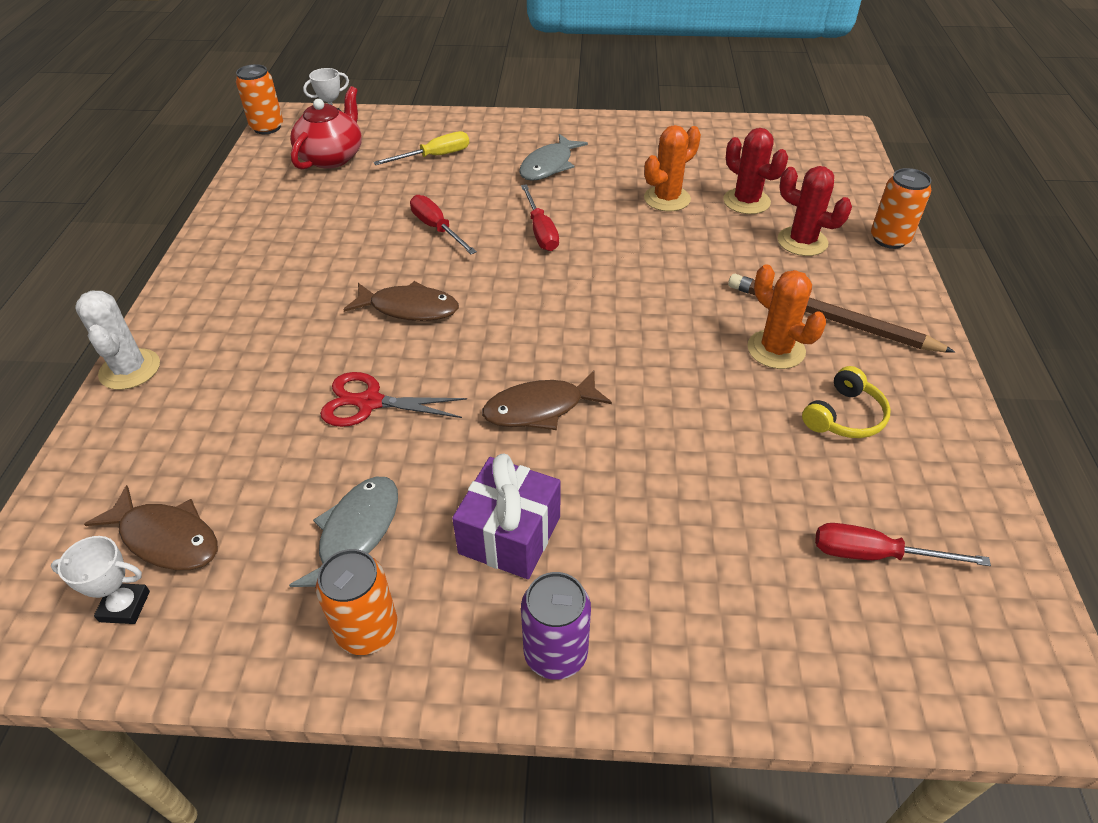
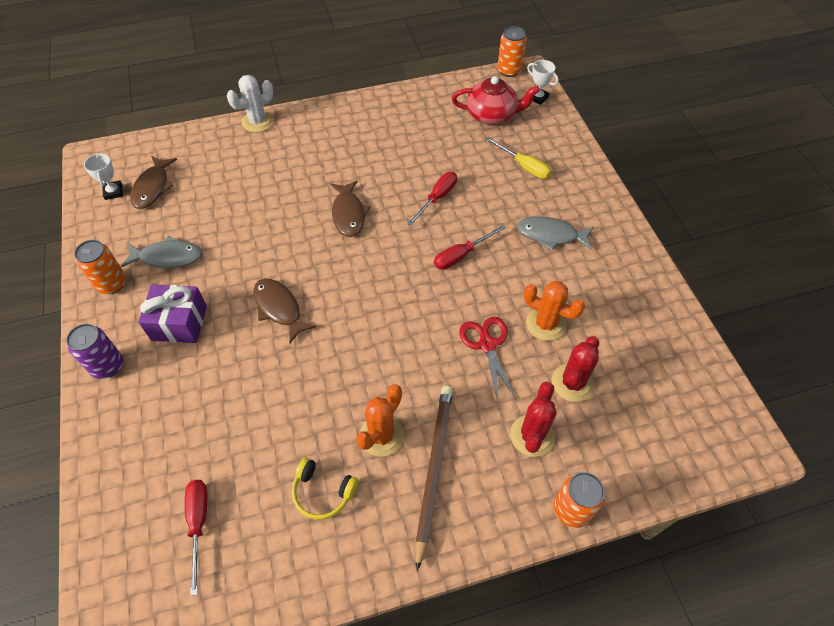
camera: 70 degrees right, 10 degrees up
red scissors [320,372,467,427] -> red scissors moved to [459,316,516,402]

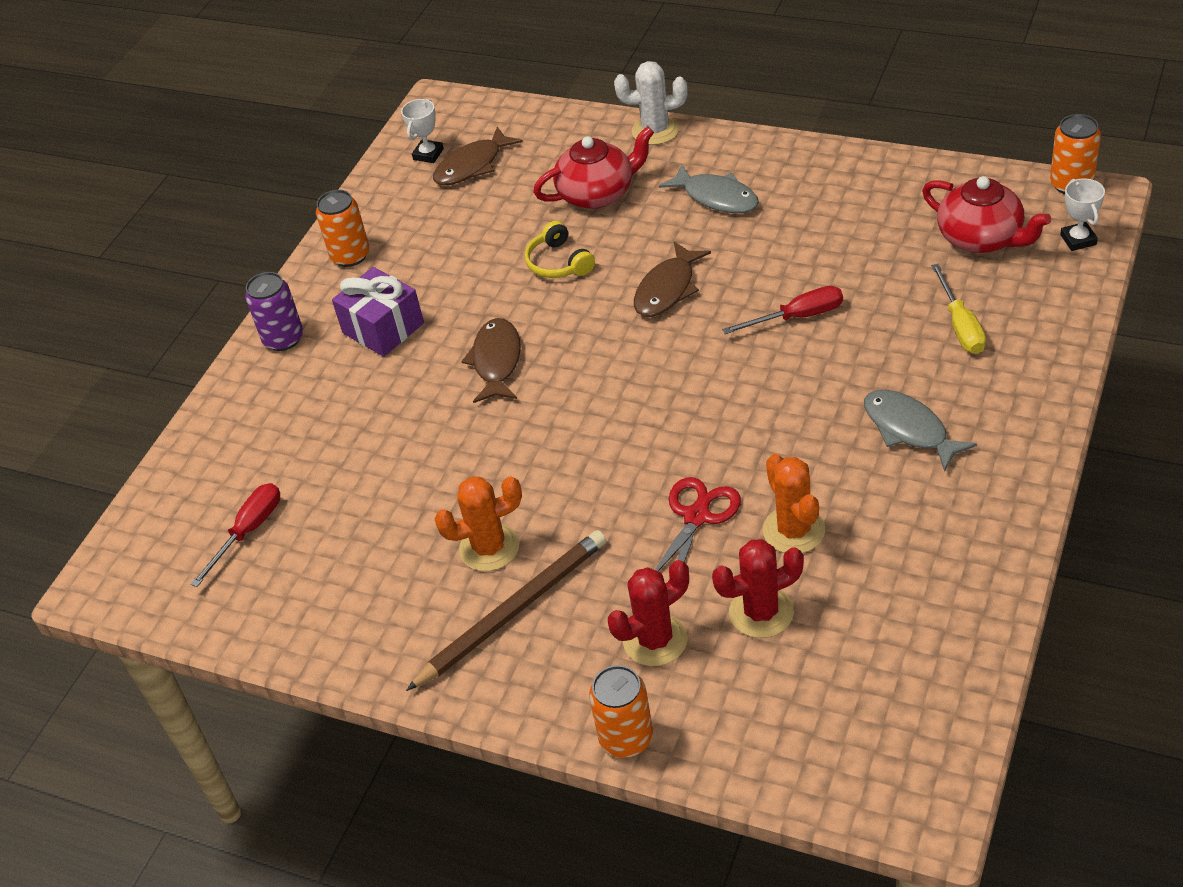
camera: 45 degrees right, 10 degrees down
grey fish [121,235,202,268] -> grey fish moved to [659,164,759,213]
yellow headphones [292,458,358,520] -> yellow headphones moved to [525,221,595,278]
red screwdriver [434,225,506,270] -> none
none -> red teapot [533,126,654,209]

